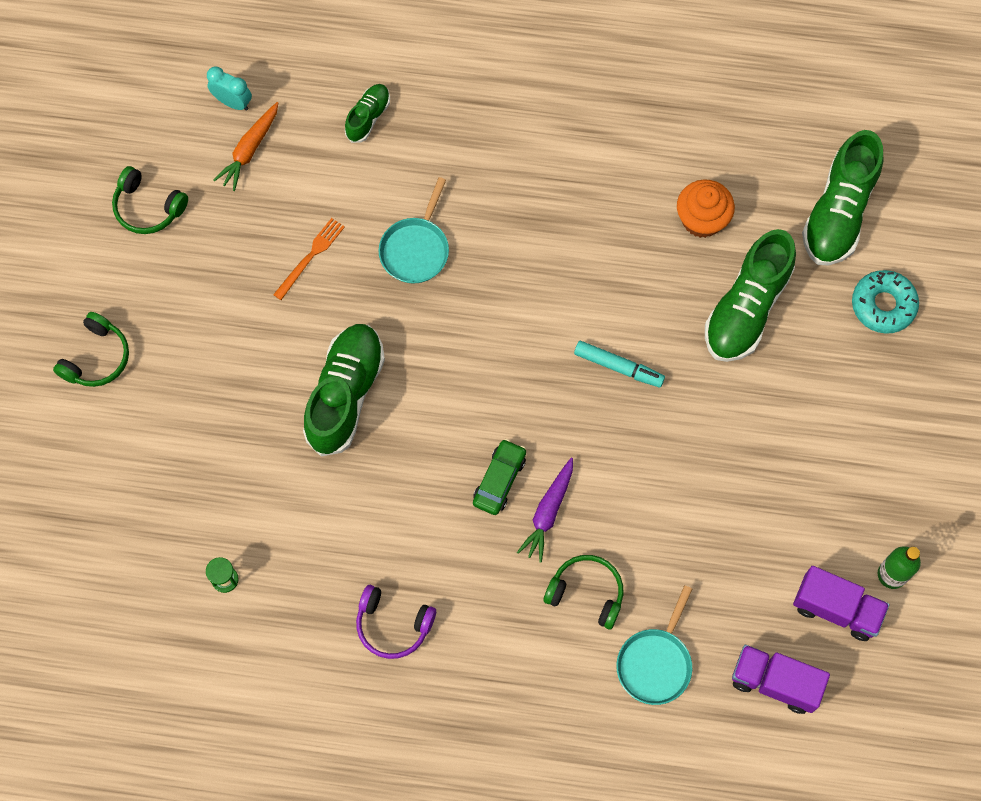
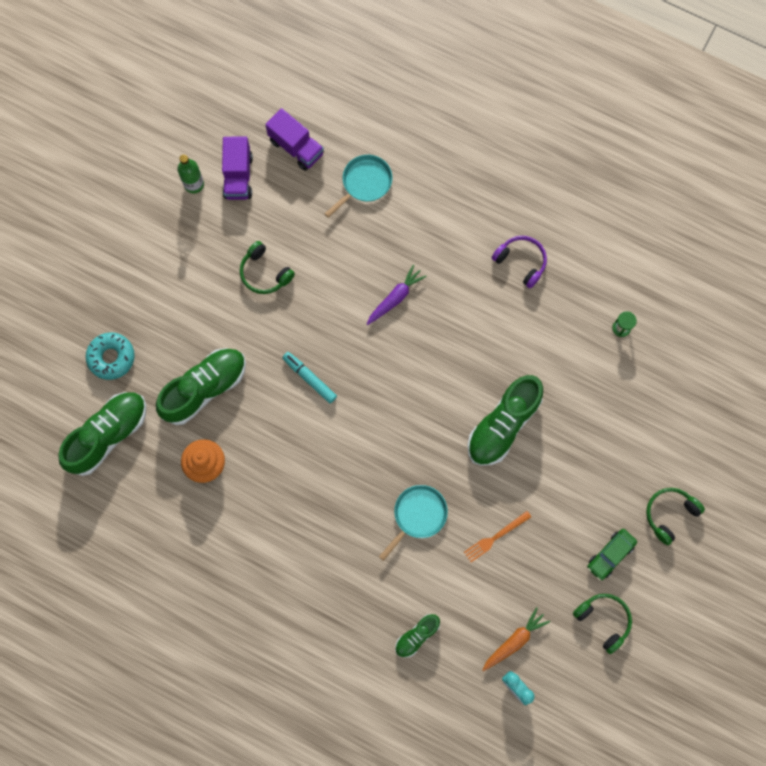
camera: 160 degrees left, 5 degrees up
green car [473,439,526,515] -> green car moved to [587,529,637,581]
green headphones [544,555,623,629] -> green headphones moved to [240,241,295,294]
purple truck [793,566,890,641] -> purple truck turned 135 degrees counterclockwise [222,136,253,200]

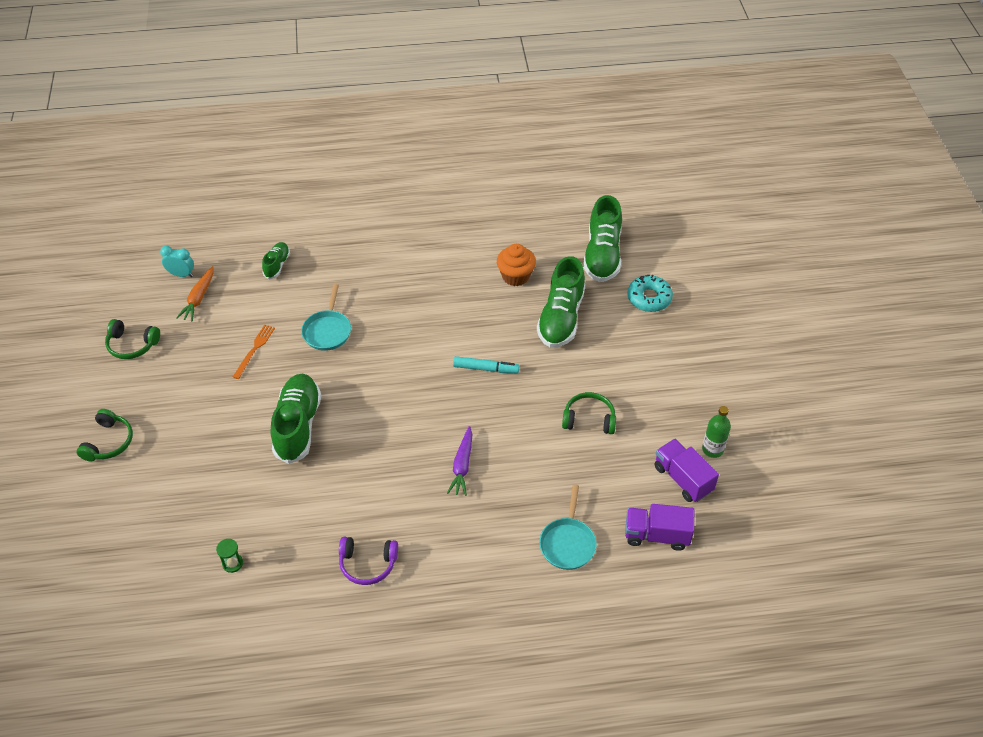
camera: 145 degrees right, 25 degrees down
green car [587,529,637,581] -> none

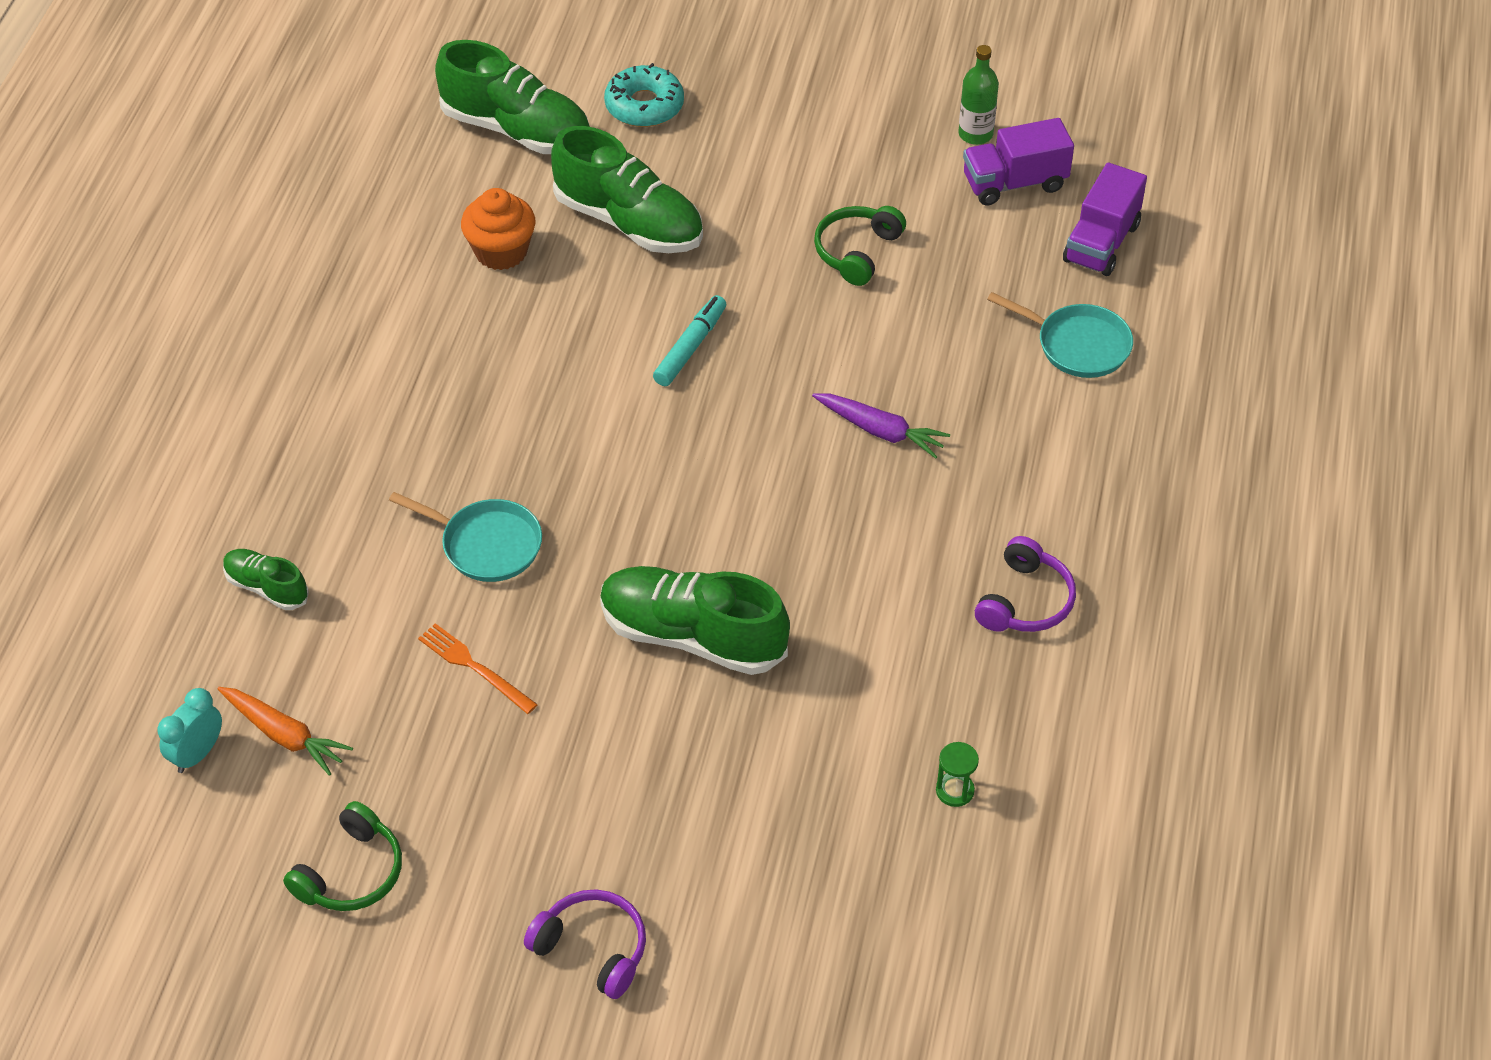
camera: 70 degrees left, 0 degrees up
green headphones [77,409,133,461] -> purple headphones [524,889,646,999]

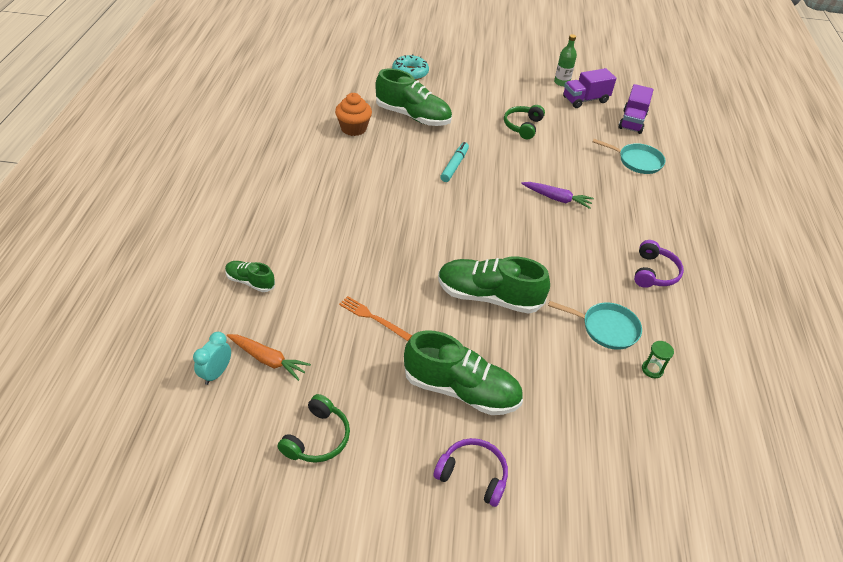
camera: 10 degrees left, 5 degrees down
turquoise pan [389,492,542,582] -> turquoise pan moved to [548,301,642,350]
green shoe [435,40,590,154] -> green shoe moved to [404,330,523,415]

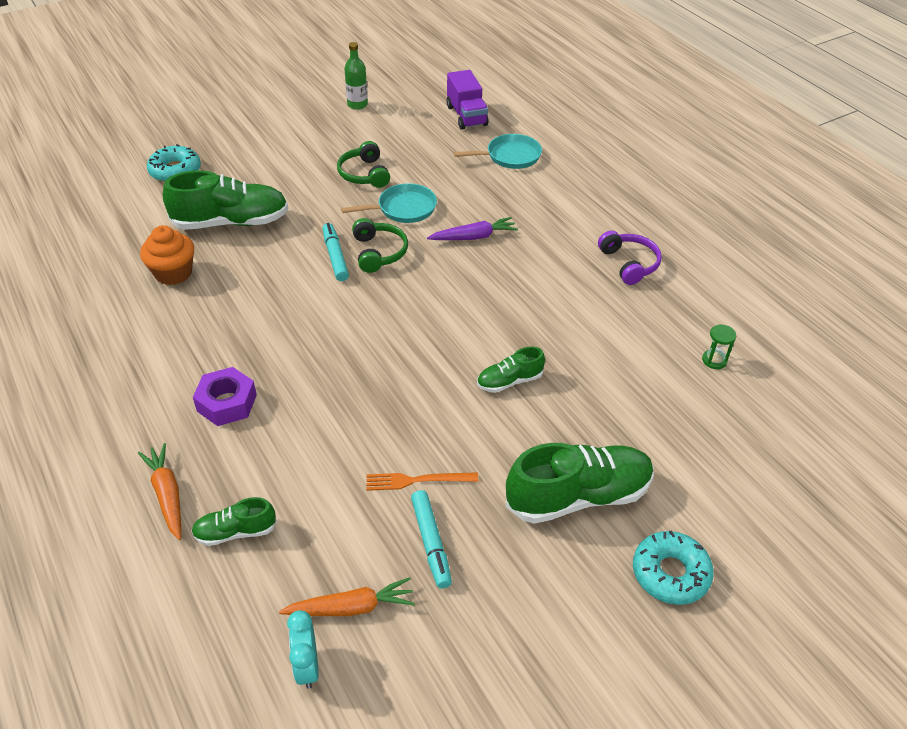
camera: 35 degrees left, 0 degrees up
green headphones [277,394,350,463] -> green headphones moved to [352,218,408,273]
purple headphones [433,438,508,507] -> turquoise donut [633,530,714,605]
green shoe [438,257,550,314] -> green shoe [477,347,545,393], size x0.51
turquoise pan [548,301,642,350] -> turquoise pan moved to [341,183,437,223]
purple truck [563,68,616,108] -> none
none -> orange carrot [138,443,181,540]
none -> purple nut [193,367,257,426]
none -> turquoise marker [411,490,452,589]

